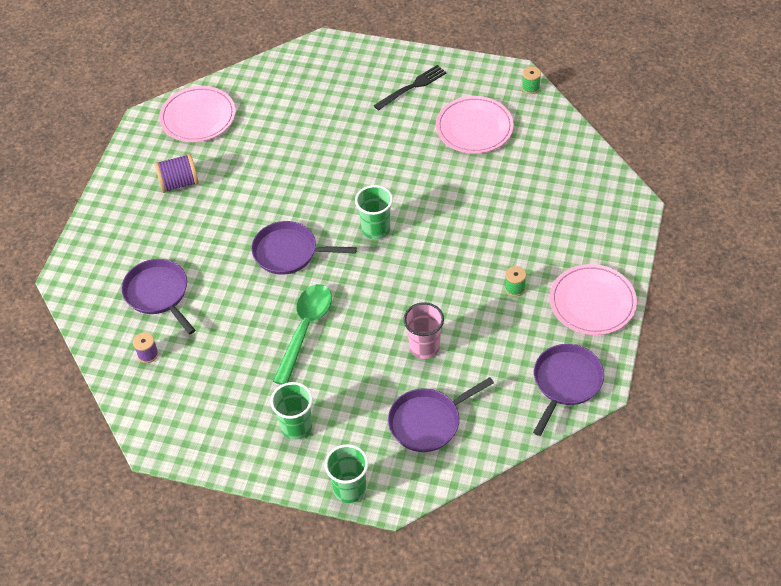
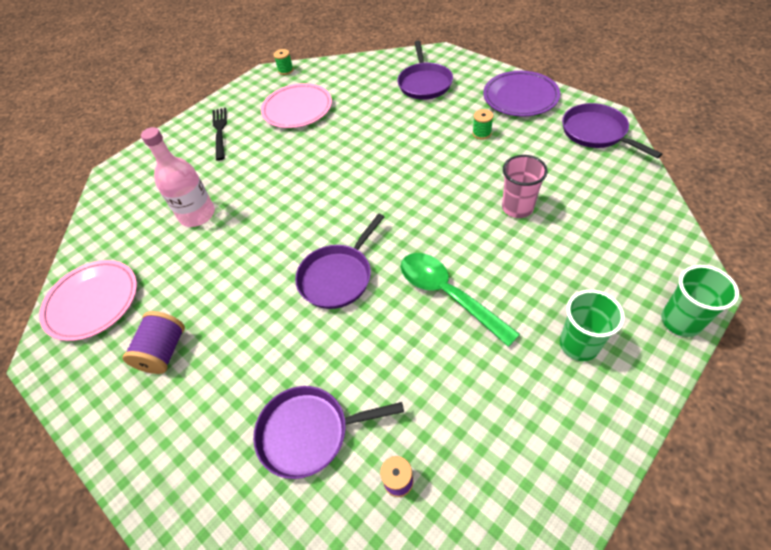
camera: 60 degrees left, 0 degrees up
green cup [355,185,393,240] -> none
purple pan [388,377,494,452] -> purple pan moved to [398,41,453,100]
pink plate [550,264,637,335] -> purple plate [483,71,560,116]
none -> pink bottle [141,127,215,227]

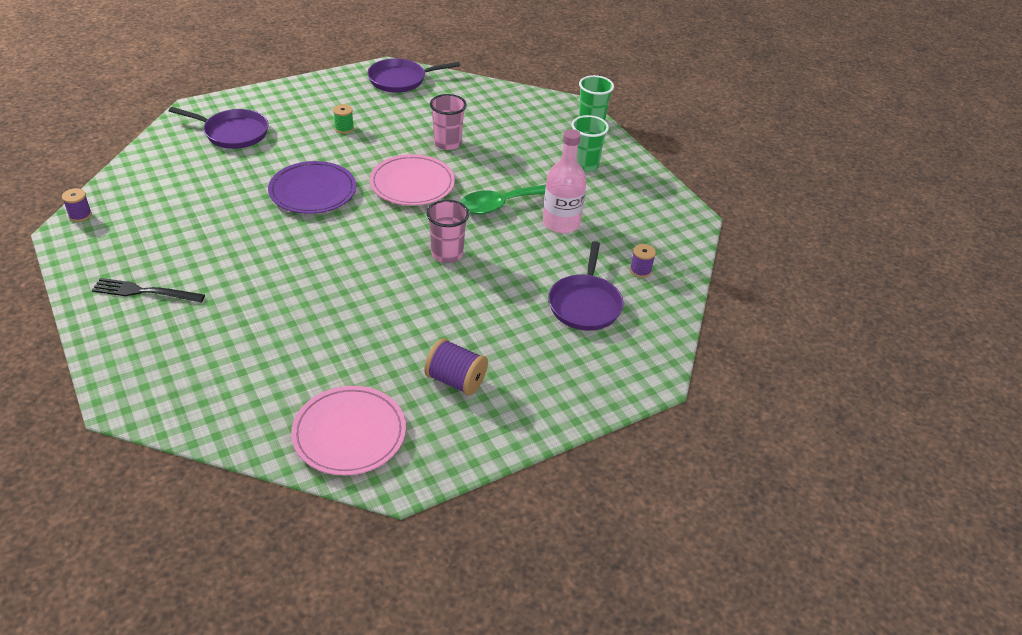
camera: 80 degrees left, 10 degrees down
pink bottle [141,127,215,227] -> pink bottle moved to [543,129,587,233]
pink plate [261,83,332,128] -> pink plate moved to [370,154,455,206]
green spool [273,49,294,75] -> purple spool [62,188,92,222]
purple pan [295,213,384,309] -> pink cup [426,200,469,263]
purple plate [483,71,560,116] -> purple plate moved to [268,161,356,214]

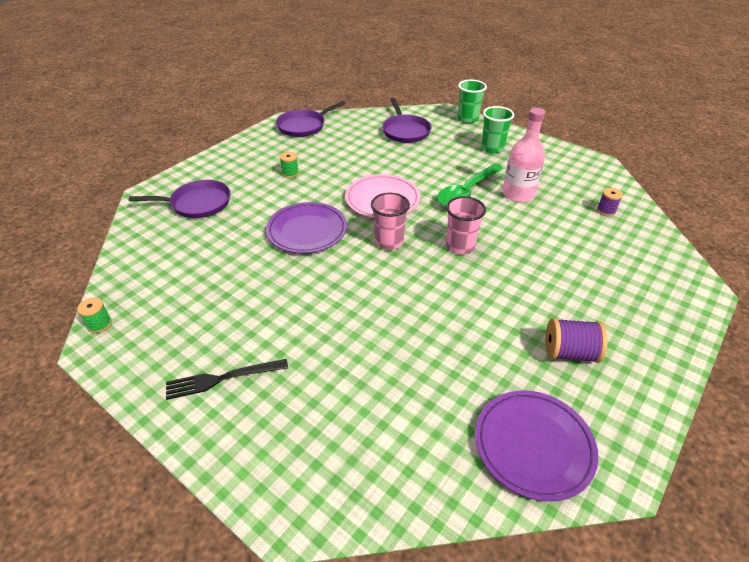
camera: 20 degrees left, 0 degrees up
purple spool [62,188,92,222] -> green spool [77,297,112,333]
pink plate [291,386,406,476] -> purple plate [475,390,598,502]
pink cup [430,94,467,150] -> pink cup moved to [371,193,410,250]
purple pan [548,241,624,331] -> purple pan moved to [382,98,432,143]

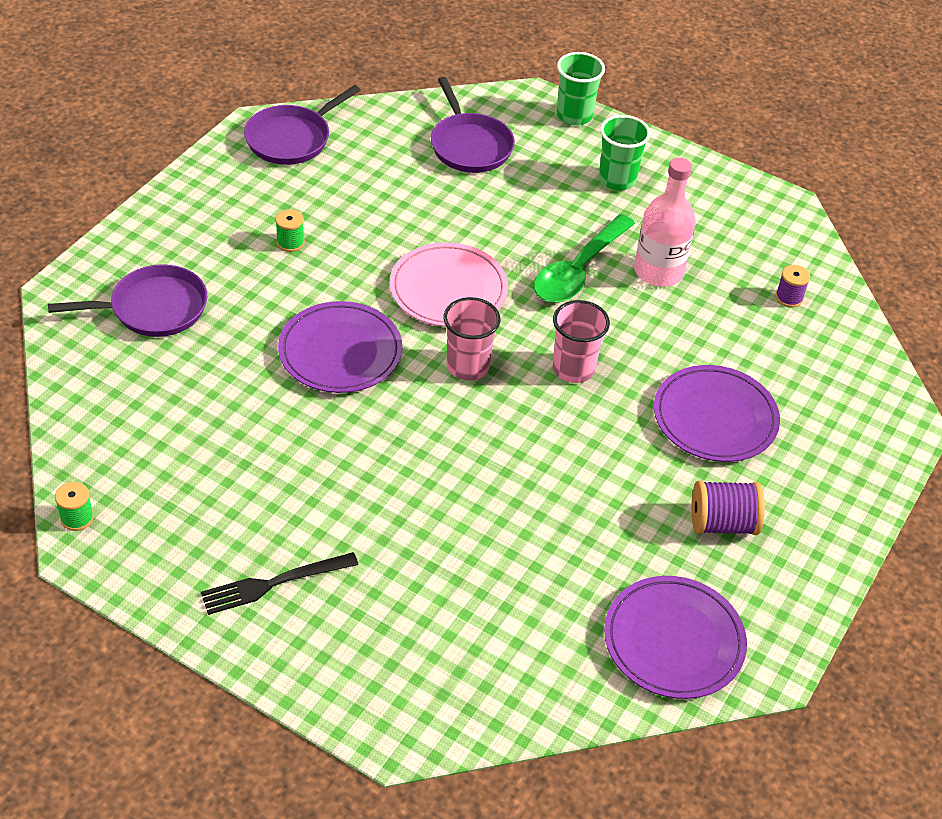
camera: 10 degrees left, 5 degrees up
none -> purple plate [654,365,780,462]

